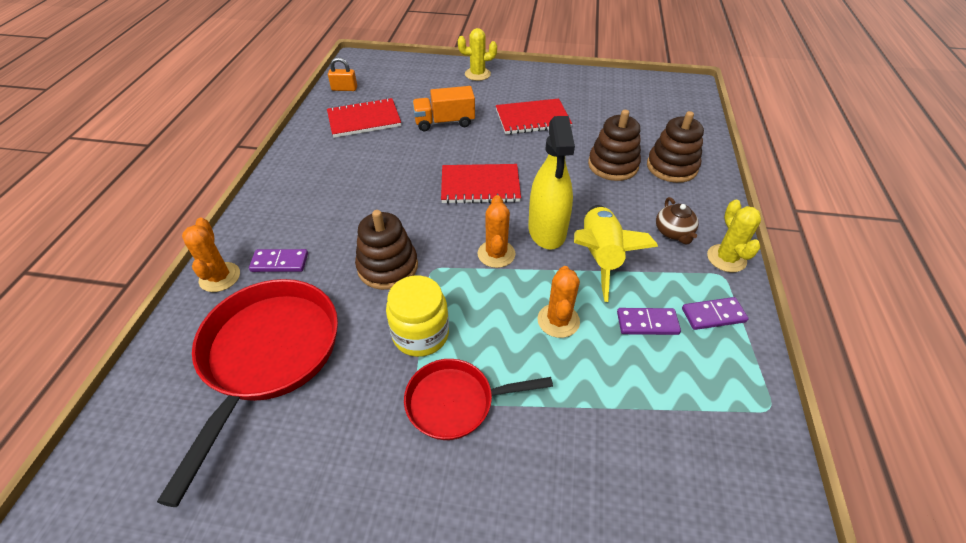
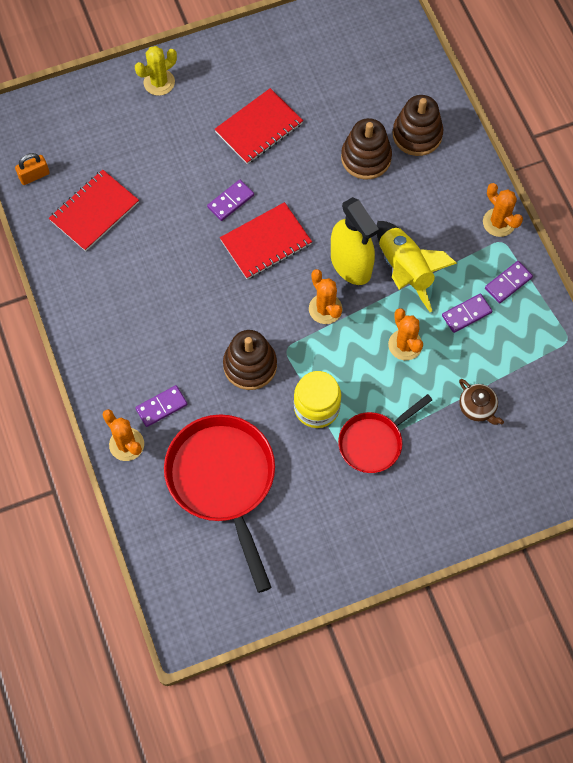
camera: 30 degrees left, 20 degrees up
orange truck [412,86,475,131] -> none
brown teapot [656,197,699,244] -> brown teapot moved to [459,379,504,425]
yellow cactus [707,199,761,272] -> orange cactus [483,183,523,237]
none -> purple domino [207,180,254,221]

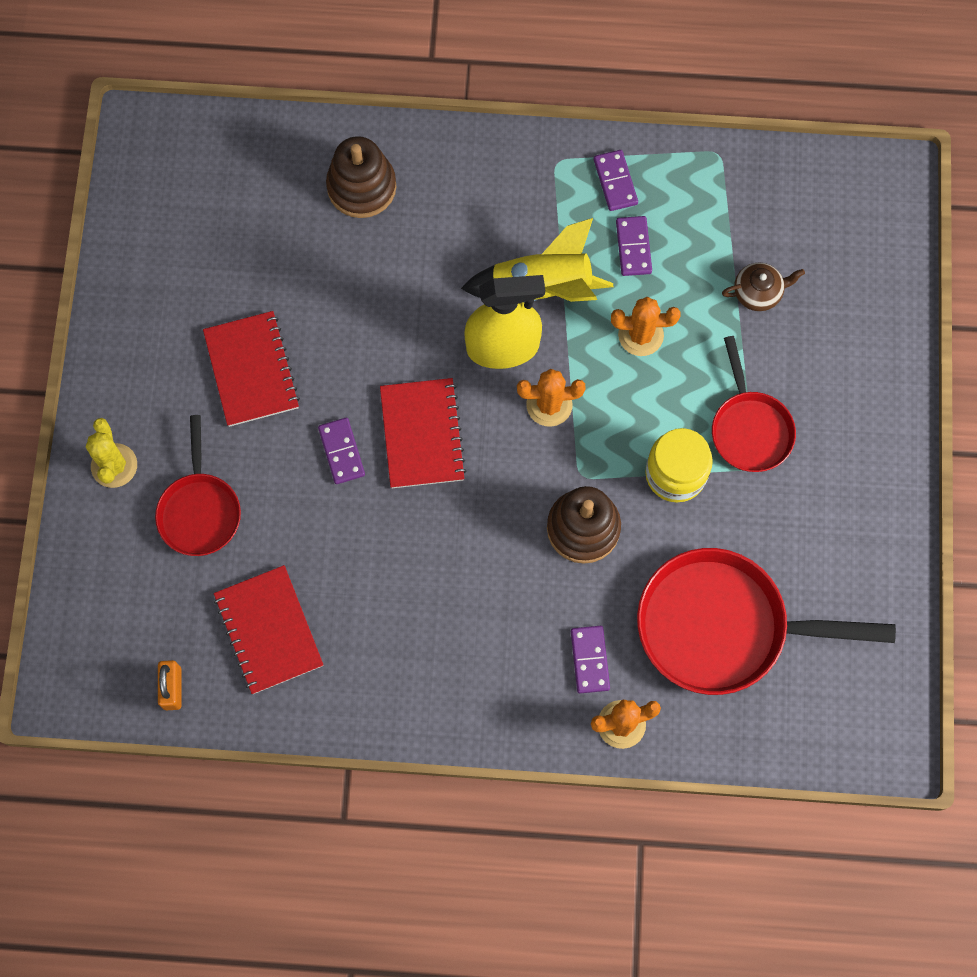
camera: 65 degrees left, 5 degrees up
brown stacking toy [341,118,392,180] -> none
orange cactus [483,183,523,237] -> none
none -> red pan [155,415,241,556]

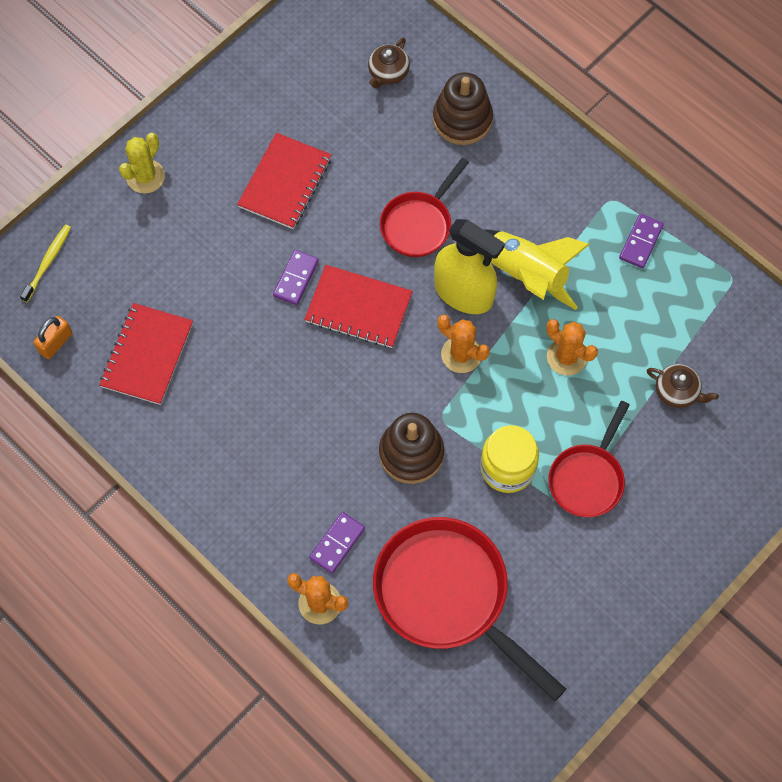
camera: 40 degrees right, 5 degrees down
red pan [155,415,241,556] -> red pan moved to [380,158,469,257]
red notebook [380,378,466,488] -> red notebook turned 75 degrees clockwise [304,265,413,348]
purple domino [616,216,652,276] -> none
none -> yellow toothbrush [20,224,71,302]
none -> brown teapot [368,37,410,89]

